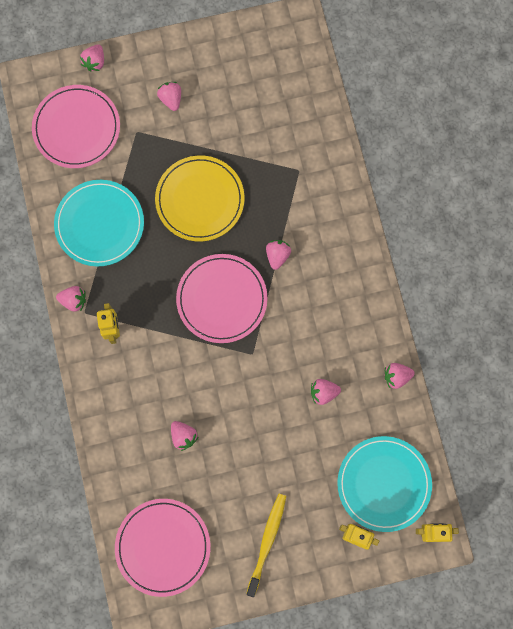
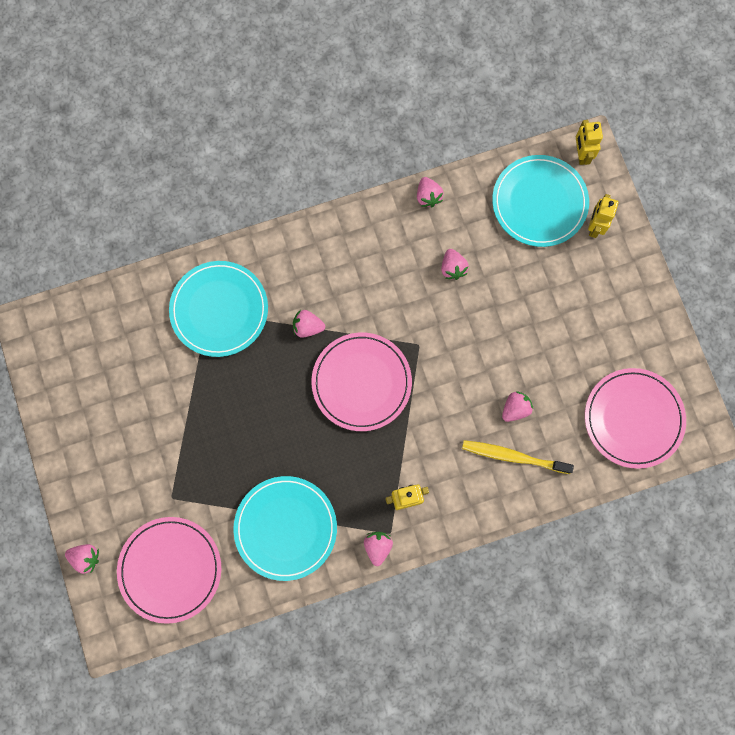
camera: 95 degrees left, 0 degrees up
yellow plate [155,156,245,241] -> none
pink strawberry [157,82,181,111] -> none
yellow toothbrush [246,494,286,597] -> yellow toothbrush moved to [462,440,574,474]
none -> turquoise plate [169,261,268,357]

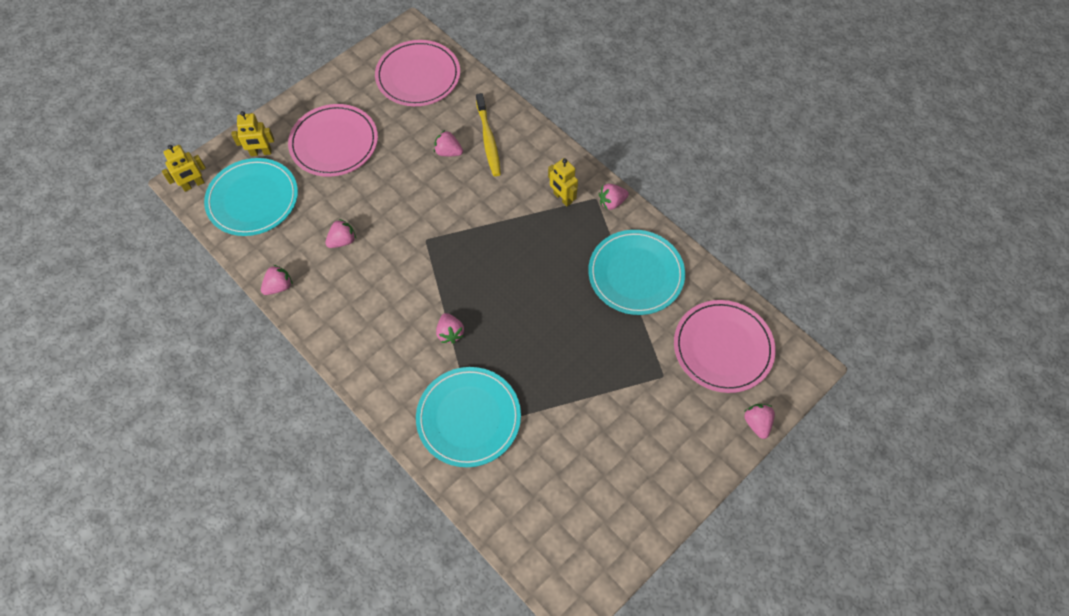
camera: 115 degrees left, 15 degrees down
pink plate [312,333,412,431] -> pink plate moved to [288,104,378,177]

